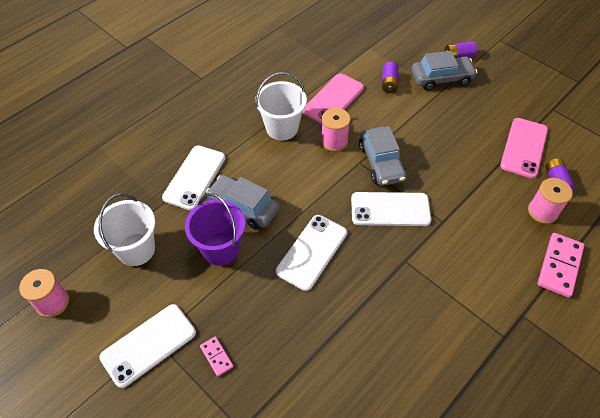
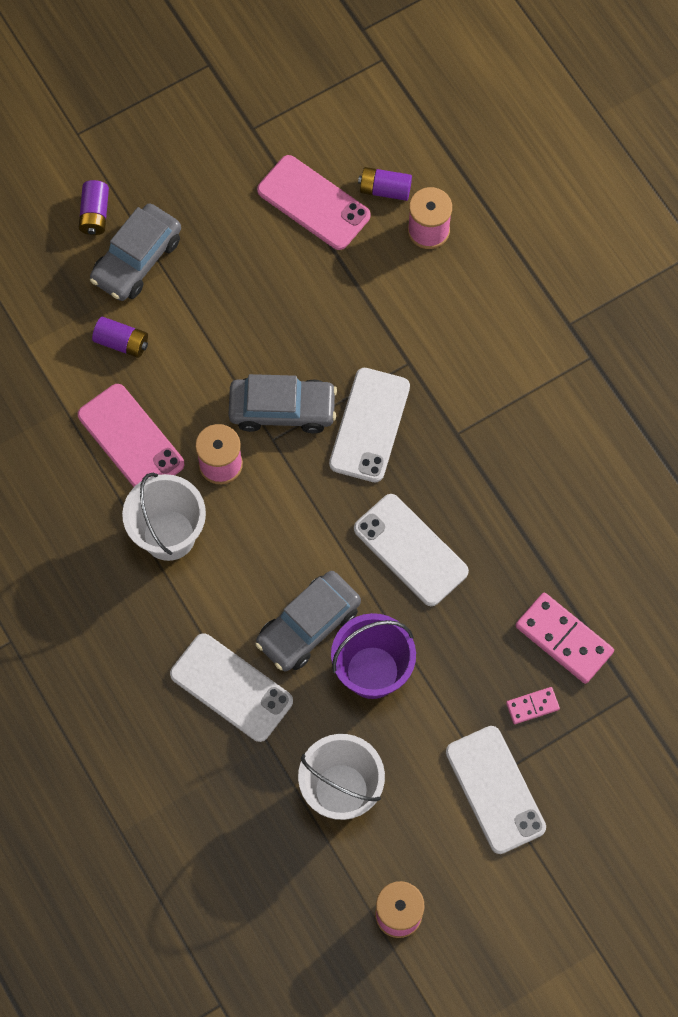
camera: 75 degrees left, 15 degrees up
grey car [412,51,477,90] -> grey car turned 150 degrees counterclockwise [90,203,181,301]
pink domino [538,233,584,298] -> pink domino moved to [515,593,614,684]

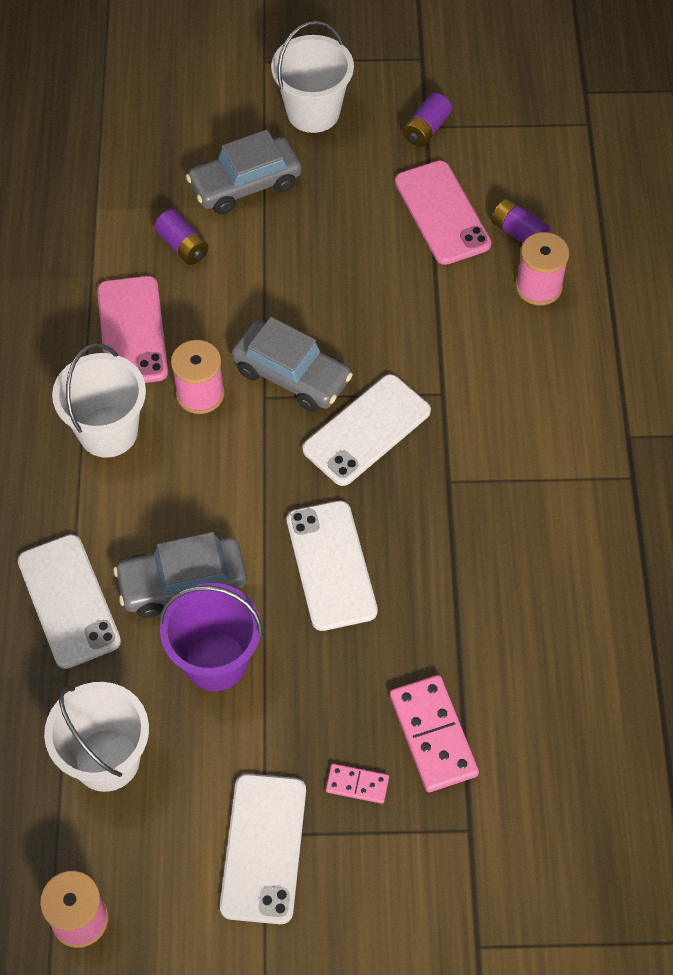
camera: 30 degrees right, 10 degrees down
purple battery [79,180,109,235] -> purple battery moved to [403,93,452,147]
none -> white bucket [271,21,354,133]

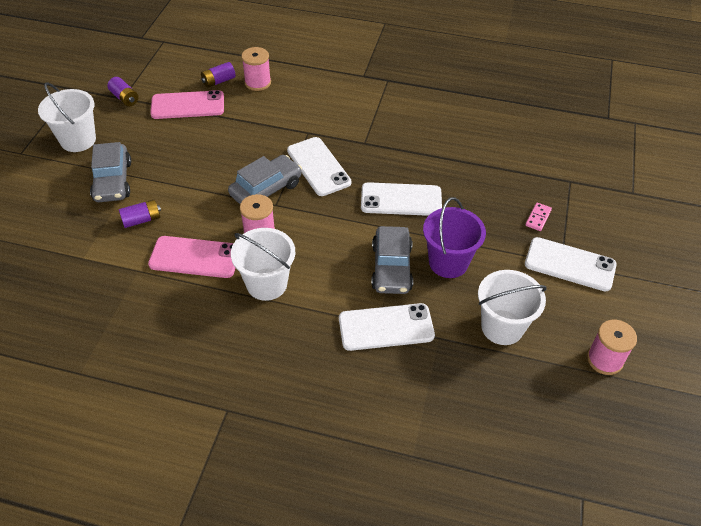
camera: 75 degrees left, 10 degrees down
pink domino [390,675,479,792] -> none

